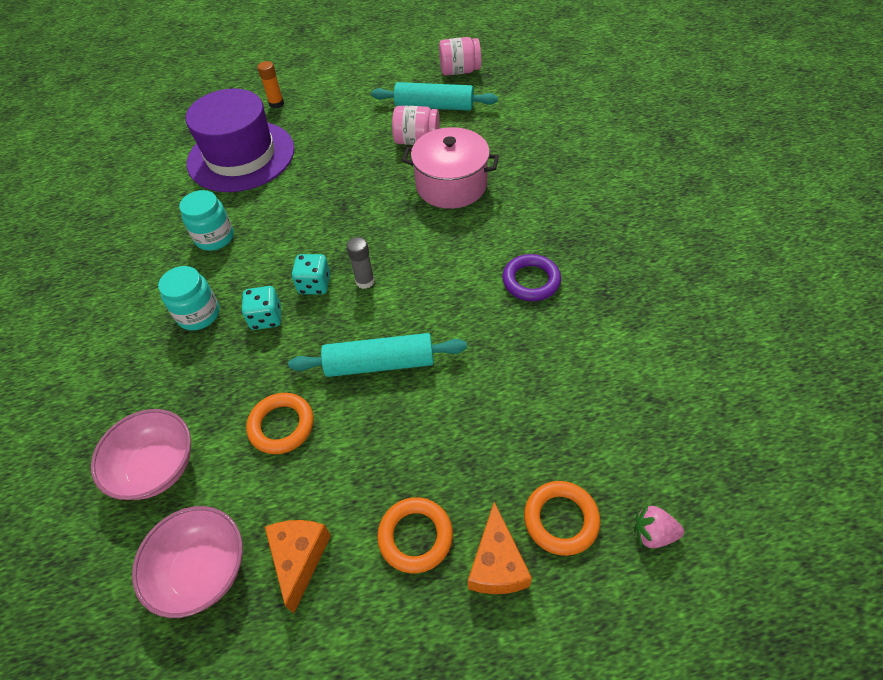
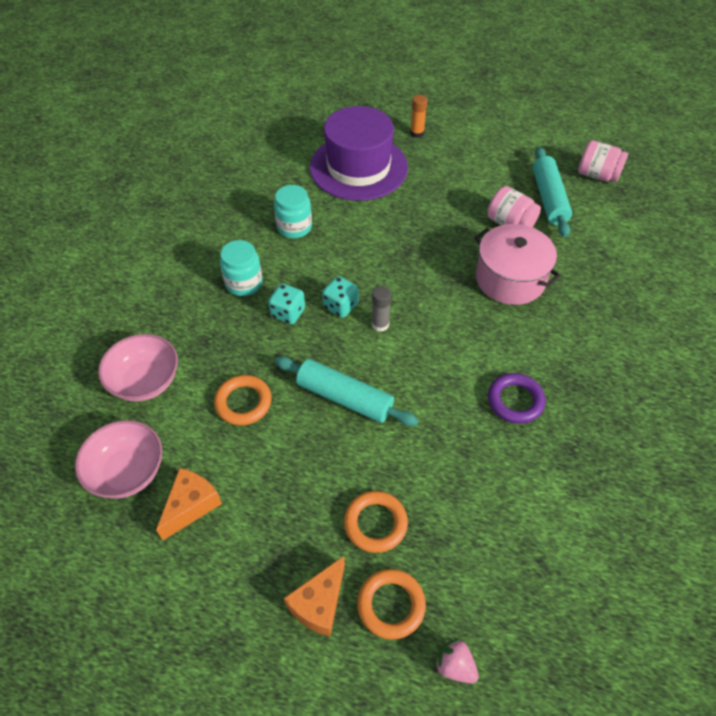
camera: 30 degrees right, 0 degrees up
turquoise rolling pin [371,82,498,111] -> turquoise rolling pin turned 45 degrees clockwise [533,147,572,237]
orange ring [377,497,453,573] -> orange ring moved to [344,491,408,553]

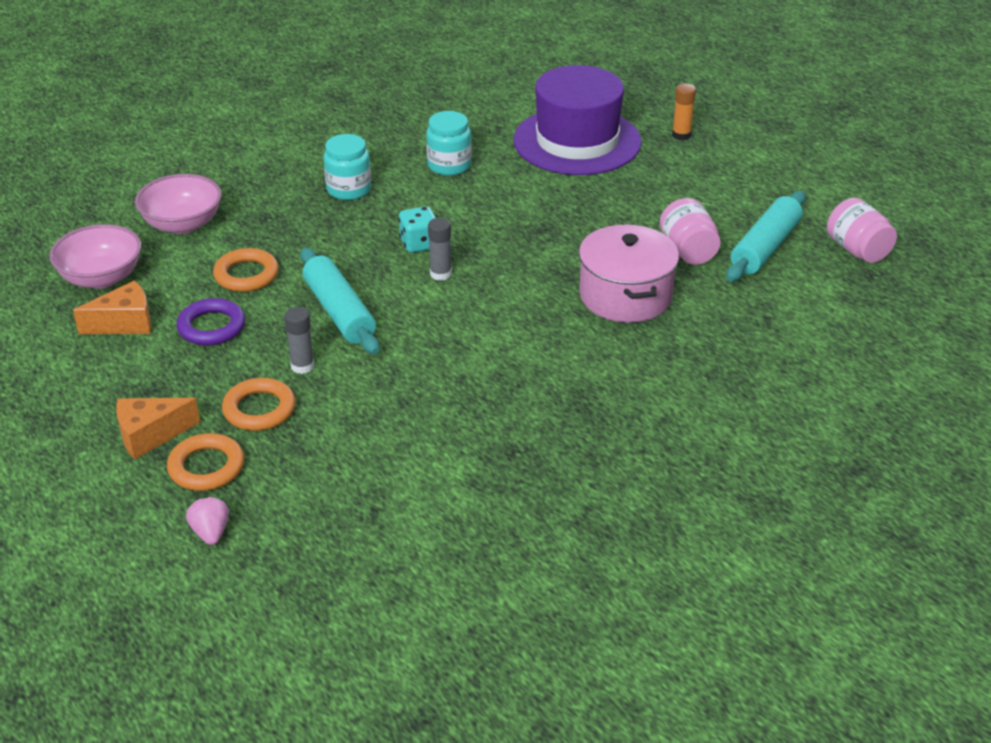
camera: 35 degrees right, 15 degrees down
turquoise dice [268,283,305,324] -> none
purple ring [488,373,545,424] -> purple ring moved to [177,298,245,346]
none -> grey glue stick [284,307,314,374]

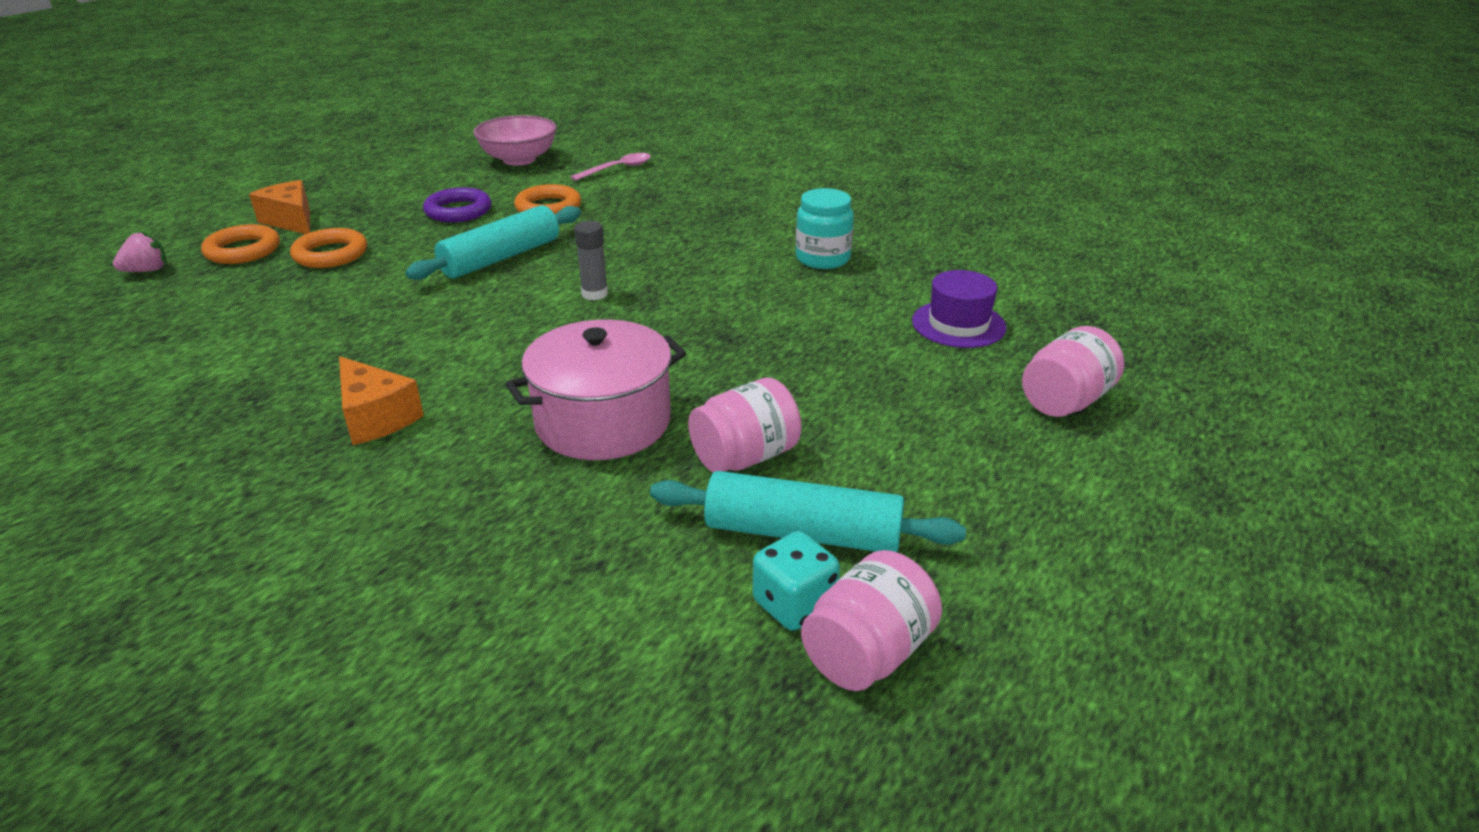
camera: 70 degrees right, 5 degrees down
orange cheese [73,280,151,334] -> orange cheese moved to [339,356,424,445]
pink bowl [135,174,221,234] -> pink spoon [571,153,651,181]
grey glue stick [284,307,314,374] -> none
turquoise jar [324,134,371,200] -> none
turquoise dice [398,206,436,253] -> turquoise dice moved to [753,531,840,631]
purple hat [513,65,642,175] -> purple hat [912,270,1006,348], size x0.50
orange glue stick [672,84,696,140] -> pink jar [1022,326,1124,417]

